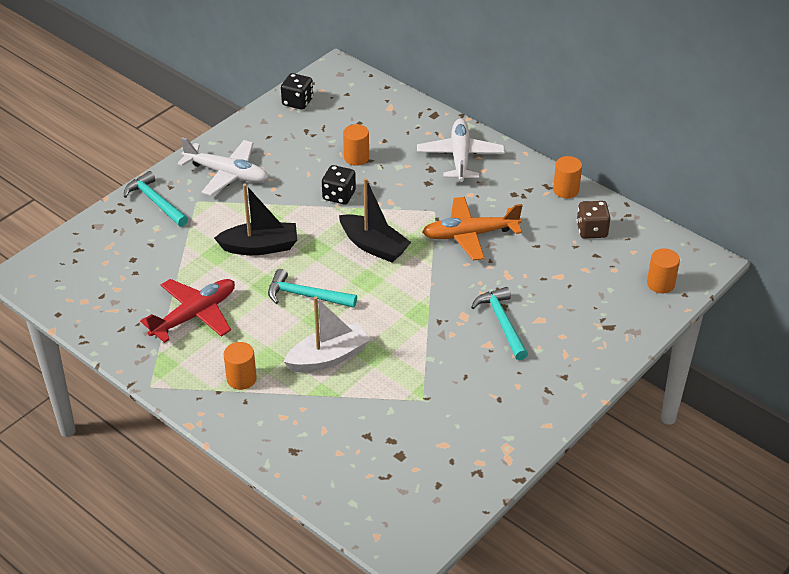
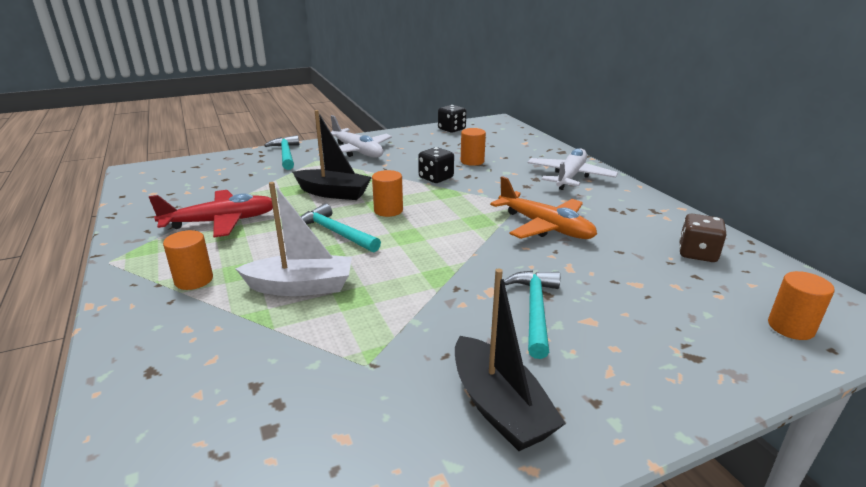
camera: 25 degrees right, 15 degrees down
black boat [339,178,411,262] -> black boat moved to [455,268,566,451]
orange plane [422,197,523,261] -> orange plane turned 150 degrees counterclockwise [490,176,597,239]
orange cylinder [553,156,582,198] -> orange cylinder moved to [372,170,403,217]

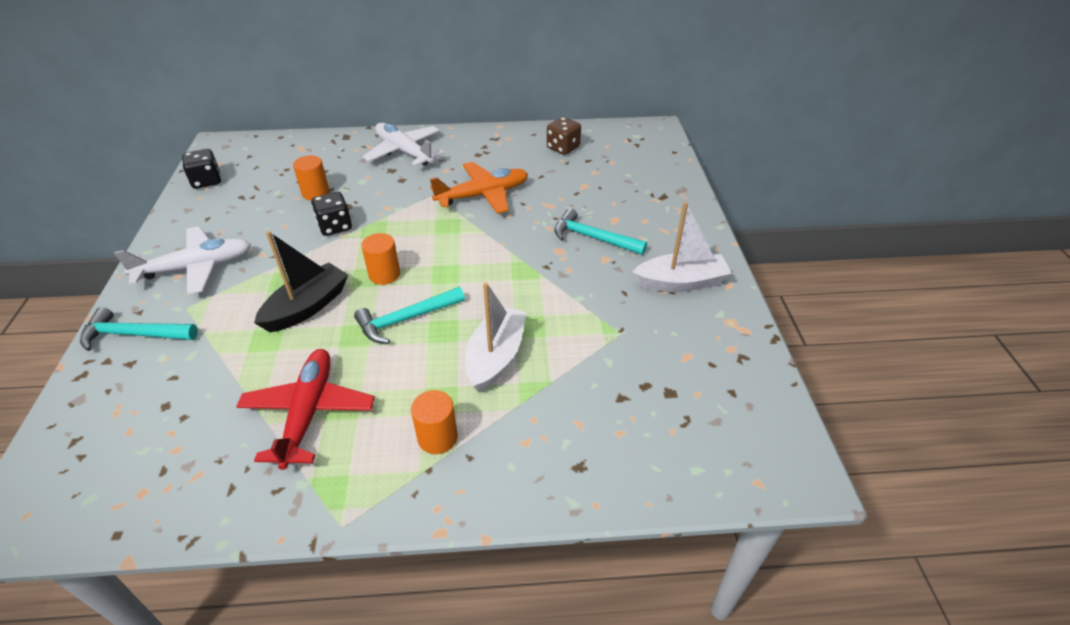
camera: 70 degrees left, 15 degrees up
black boat [455,268,566,451] -> white boat [632,202,732,292]
orange cylinder [768,271,835,340] -> none

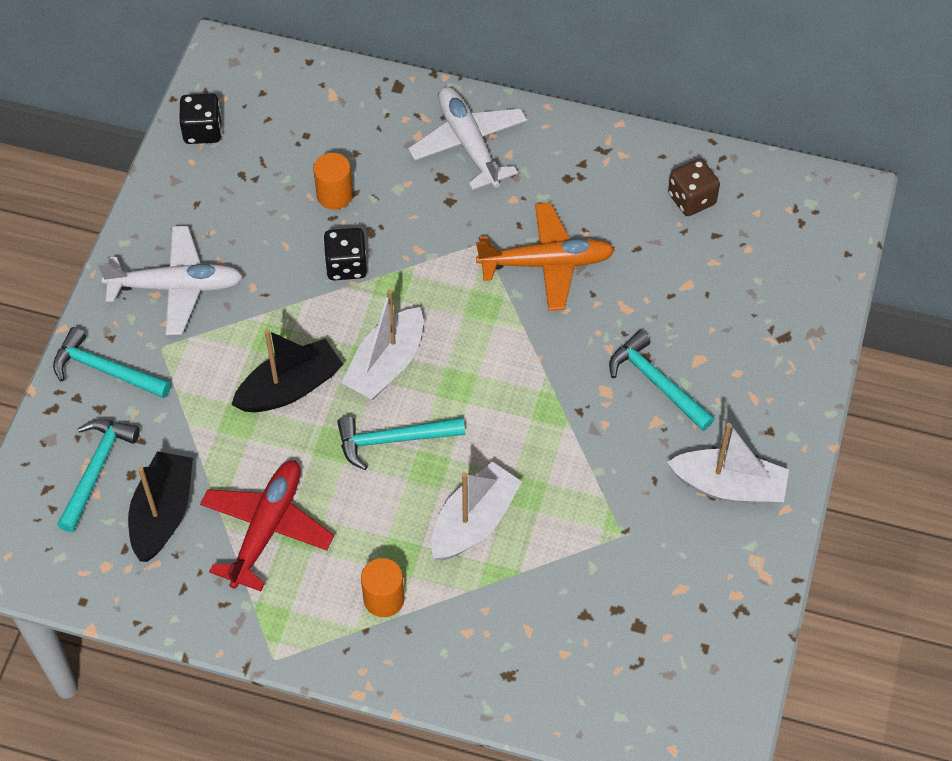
camera: 20 degrees right, 15 degrees up
orange cylinder [361,233,400,285] -> white boat [341,290,423,400]
none -> turquoise hammer [57,419,140,532]
none -> black boat [128,451,193,562]

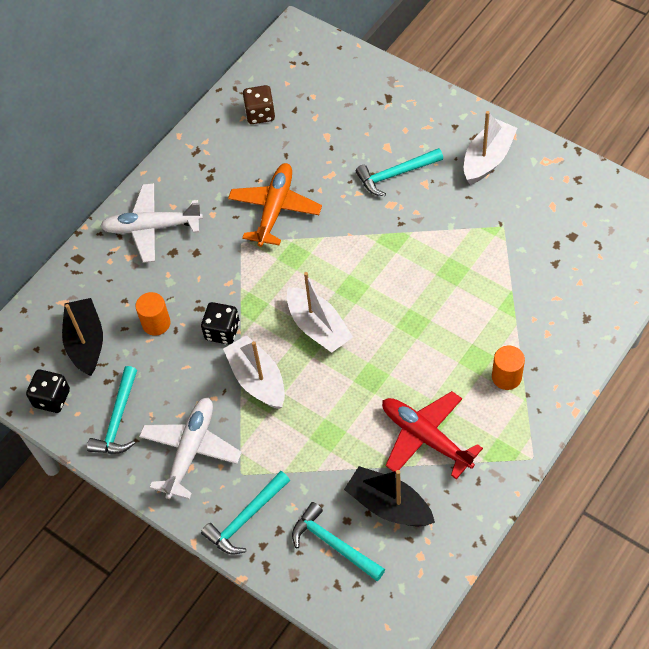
camera: 65 degrees left, 0 degrees up
black boat [231,330,343,412] -> black boat moved to [62,298,103,376]
turquoise hammer [337,416,465,470] -> turquoise hammer moved to [87,366,137,454]
white boat [431,462,522,561] -> white boat moved to [223,335,285,409]

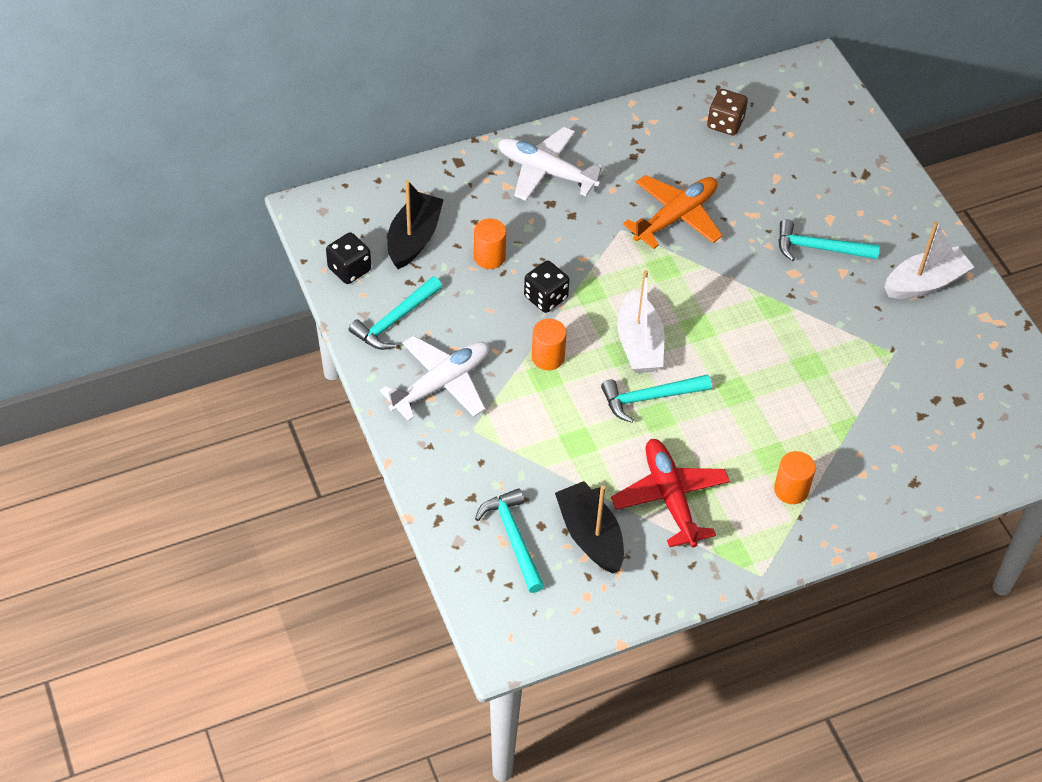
camera: 25 degrees right, 5 degrees down
turquoise hammer [201,471,290,554] -> turquoise hammer moved to [601,374,712,423]
white boat [223,335,285,409] -> orange cylinder [532,319,566,370]

